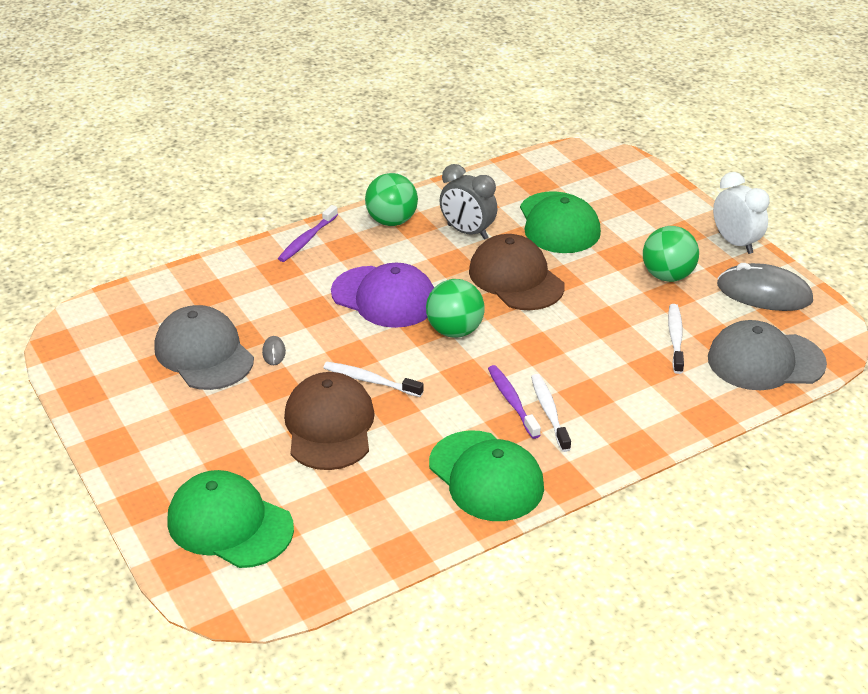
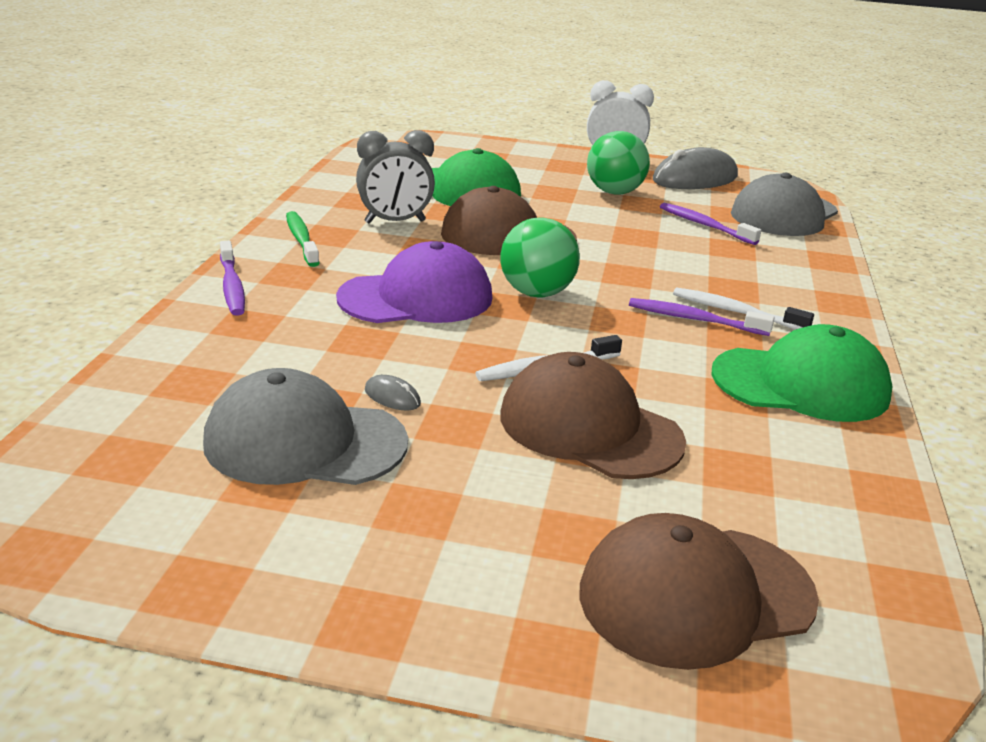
camera: 50 degrees left, 10 degrees down
green cap [167,470,294,568] -> brown cap [579,513,819,670]
green ball [365,173,418,226] -> green toothbrush [286,211,319,267]
white toothbrush [668,304,684,374] -> purple toothbrush [660,203,761,245]

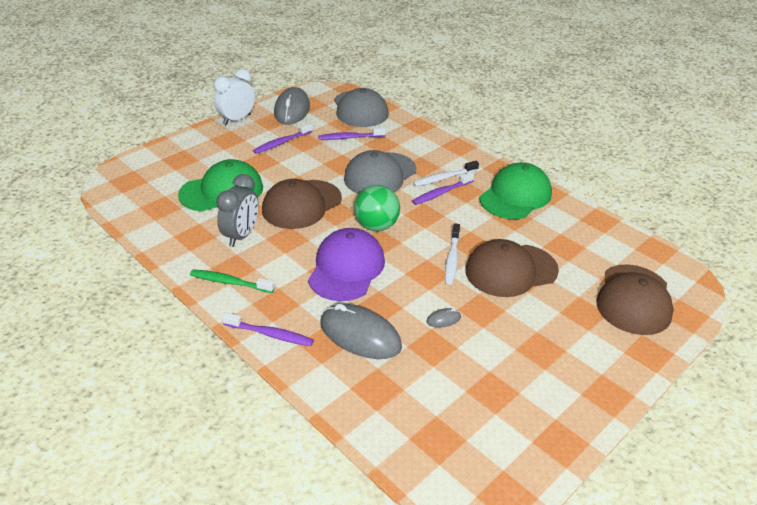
camera: 55 degrees left, 10 degrees up
grey cap [203,368,408,485] -> grey cap moved to [344,150,417,194]
green ball [587,131,650,195] -> purple toothbrush [253,123,312,154]
none -> grey mouse [320,304,402,359]

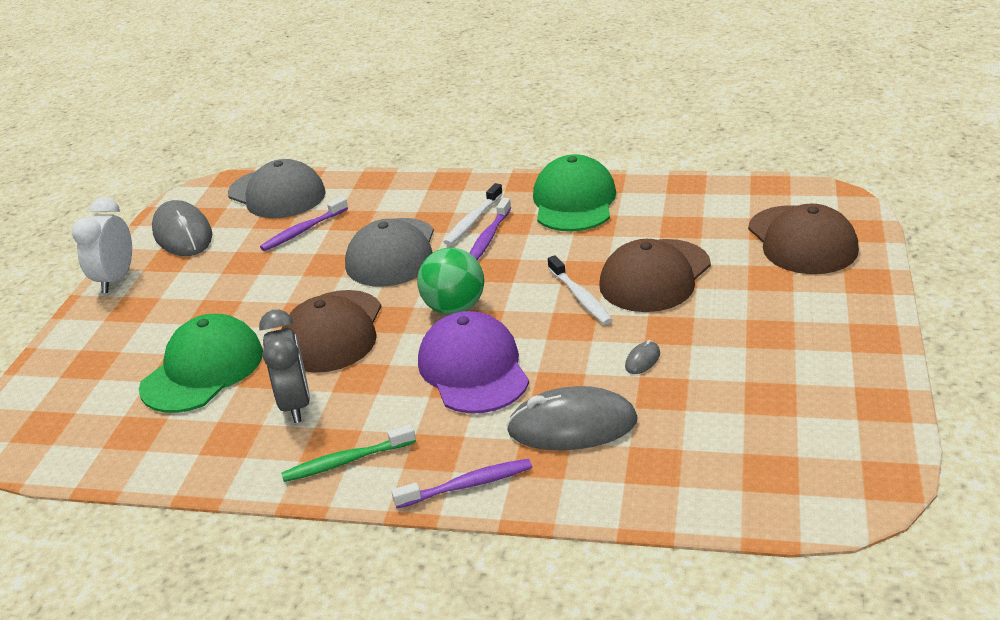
camera: 30 degrees left, 5 degrees down
purple toothbrush [253,123,312,154] -> none

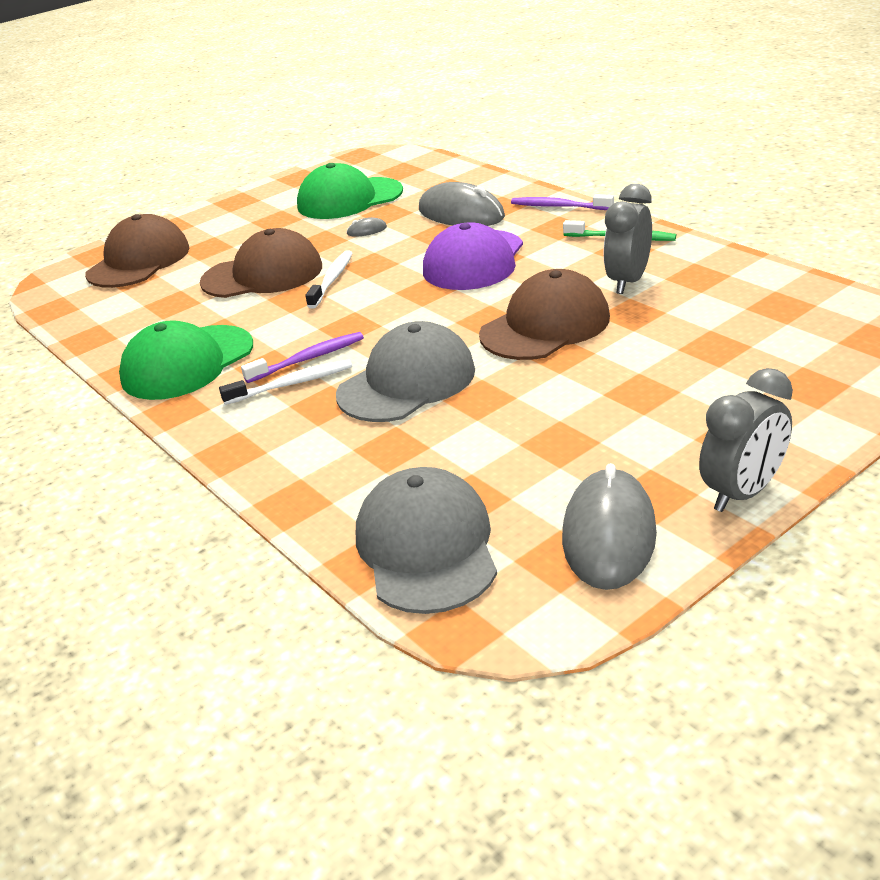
camera: 140 degrees left, 0 degrees up
white clock [72,197,132,293] -> grey clock [699,368,793,512]
green cap [139,314,263,413] -> green cap moved to [297,163,403,219]
purple toothbrush [260,197,348,251] -> none
green ball [417,248,484,315] -> none

